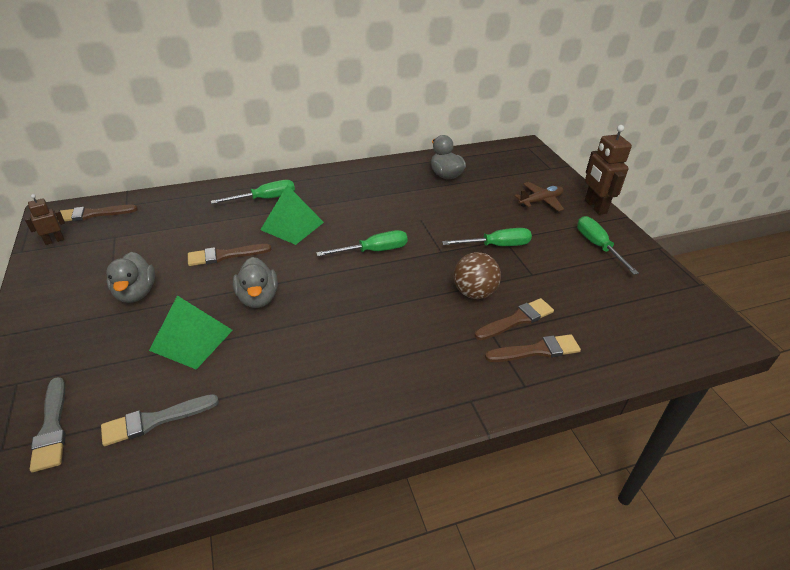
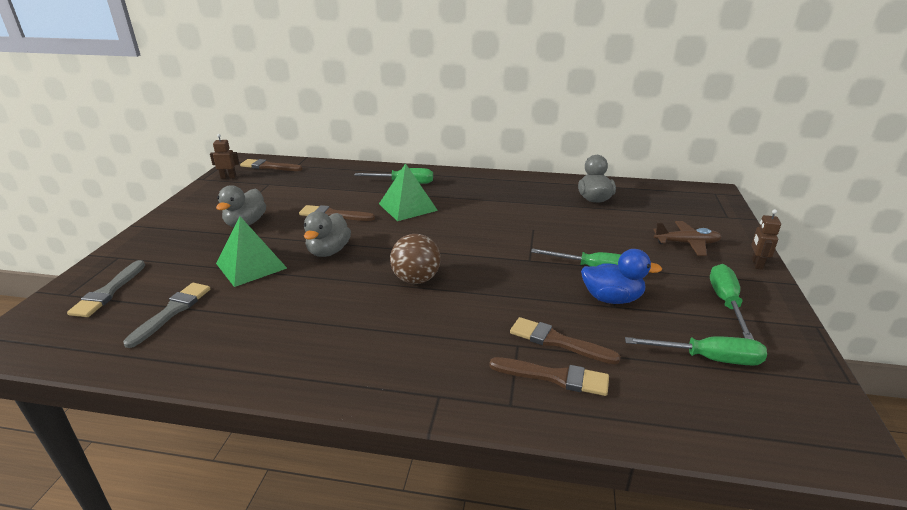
camera: 30 degrees right, 10 degrees down
grey brush [101,394,219,446] -> grey brush turned 105 degrees clockwise [123,283,210,348]
green screwdriver [316,230,408,256] -> green screwdriver moved to [625,336,767,366]
brown ball [454,252,501,299] -> brown ball moved to [390,234,440,284]
brown brush [475,298,554,340] -> brown brush turned 150 degrees counterclockwise [510,317,621,364]
brown robot [585,125,632,215] -> brown robot [751,209,781,270], size x0.55
none -> blue duck [581,249,662,304]

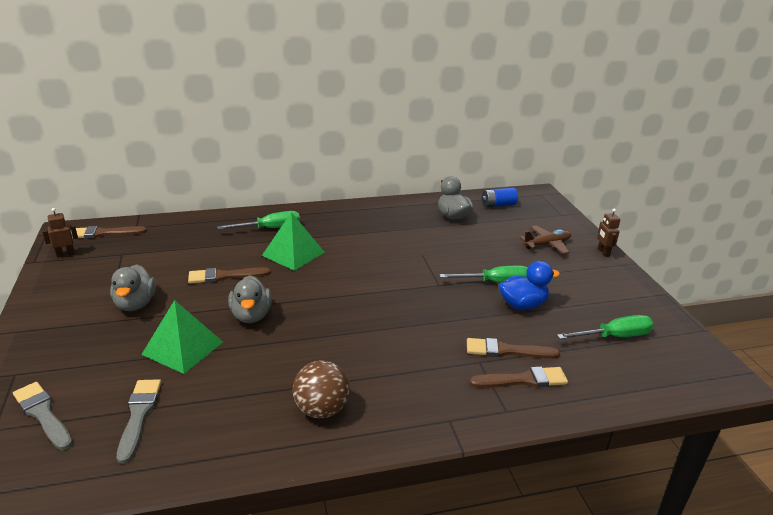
camera: 25 degrees left, 0 degrees up
grey brush [67,260,145,317] -> grey brush turned 150 degrees clockwise [13,382,72,450]
brown ball [390,234,440,284] -> brown ball moved to [293,360,350,419]
green screwdriver [710,264,754,340] -> none
none -> blue battery [481,188,518,208]

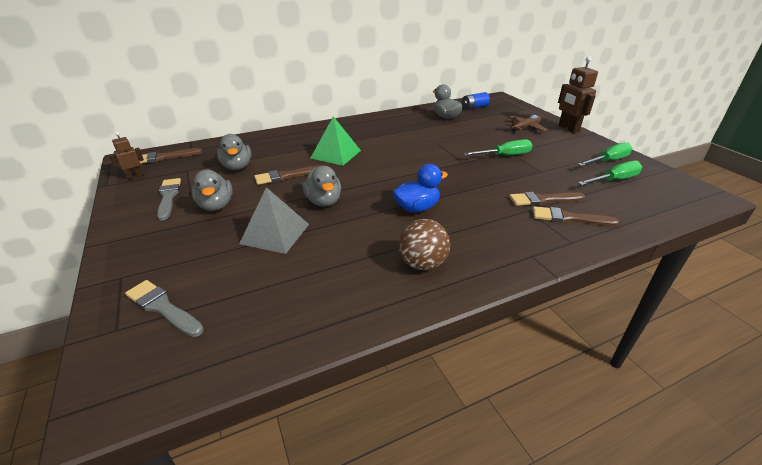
camera: 10 degrees left, 5 degrees up
grey brush [117,379,161,464] -> grey brush moved to [157,178,181,221]
green pyramid [141,300,223,374] -> grey pyramid [239,187,309,254]
green screwdriver [217,211,300,229] -> green screwdriver moved to [578,142,632,166]
brown brush [469,366,568,388] -> brown brush turned 150 degrees counterclockwise [532,206,619,226]
blue duck [499,261,560,310] -> blue duck moved to [393,164,448,213]
brown robot [597,209,620,257] -> brown robot [558,56,598,133], size x1.81
none -> grey duck [217,134,252,170]

